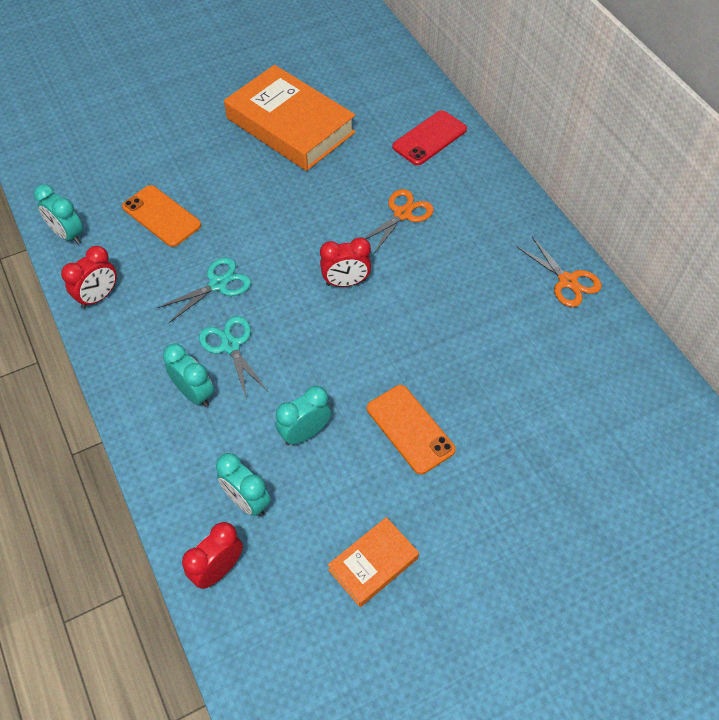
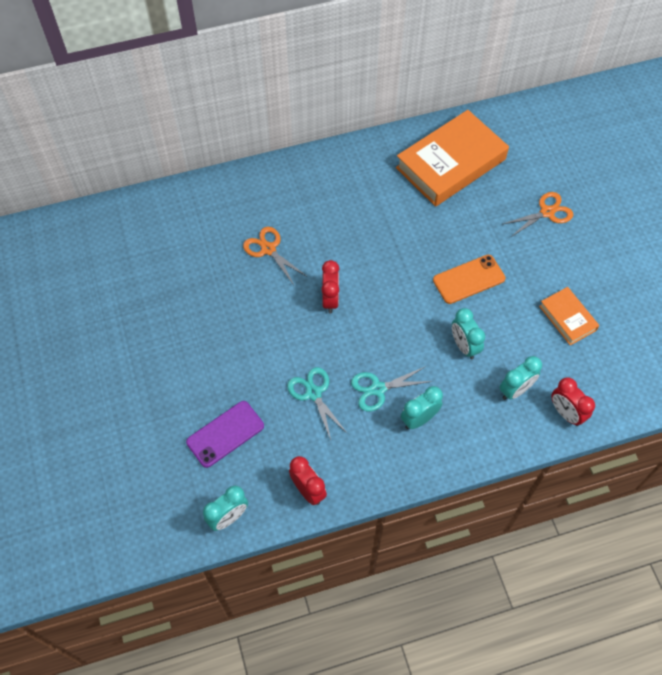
camera: 80 degrees left, 5 degrees up
orange phone [122,185,201,247] -> purple phone [186,401,264,468]
orange book [224,65,356,171] -> orange book moved to [396,110,509,207]
red phone [392,110,467,166] -> none
orange scissors [517,236,602,307] -> orange scissors moved to [503,192,573,237]

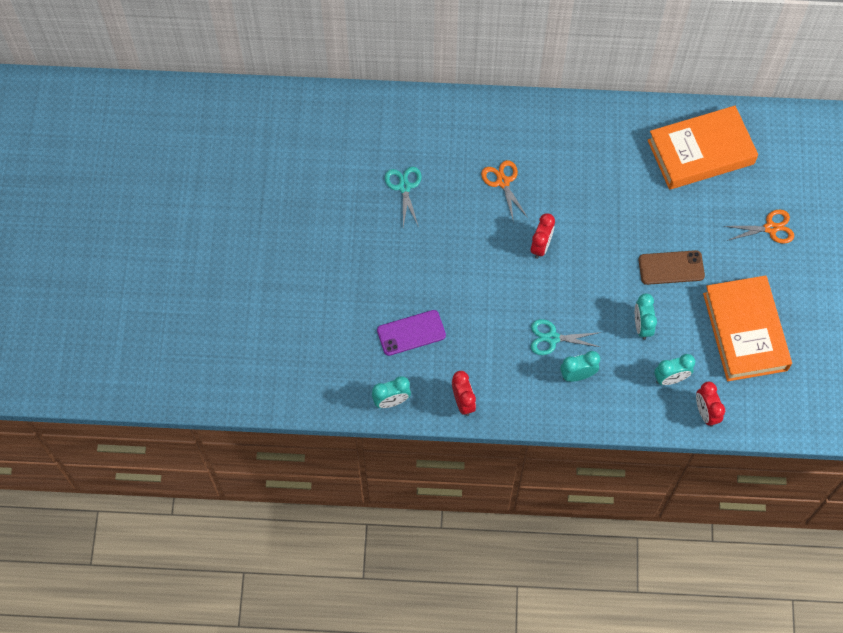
camera: 20 degrees right, 5 degrees up
turquoise scissors [287,367,348,440] -> turquoise scissors moved to [385,167,422,227]
orange phone [433,255,505,304] -> brown phone [638,250,705,285]
orange book [539,287,600,345] -> orange book [703,275,792,381], size x2.01

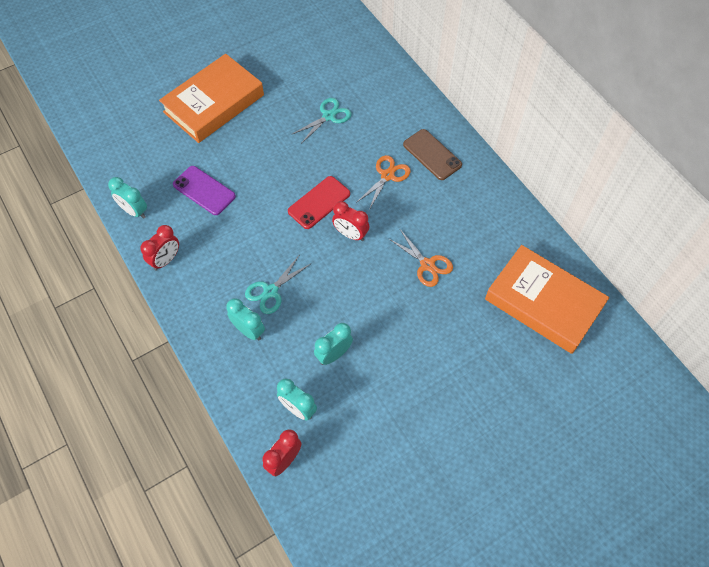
camera: 55 degrees right, 5 degrees down
red clock [531,213,555,259] -> red clock turned 45 degrees clockwise [332,201,369,241]
turquoise scissors [531,319,601,355] -> turquoise scissors turned 105 degrees counterclockwise [245,256,310,314]
brown phone [638,250,705,285] -> brown phone moved to [403,129,462,180]
orange book [703,275,792,381] -> orange book moved to [159,54,264,143]
orange scissors [724,210,794,244] -> orange scissors moved to [388,229,453,287]
none -> red phone [288,176,350,229]

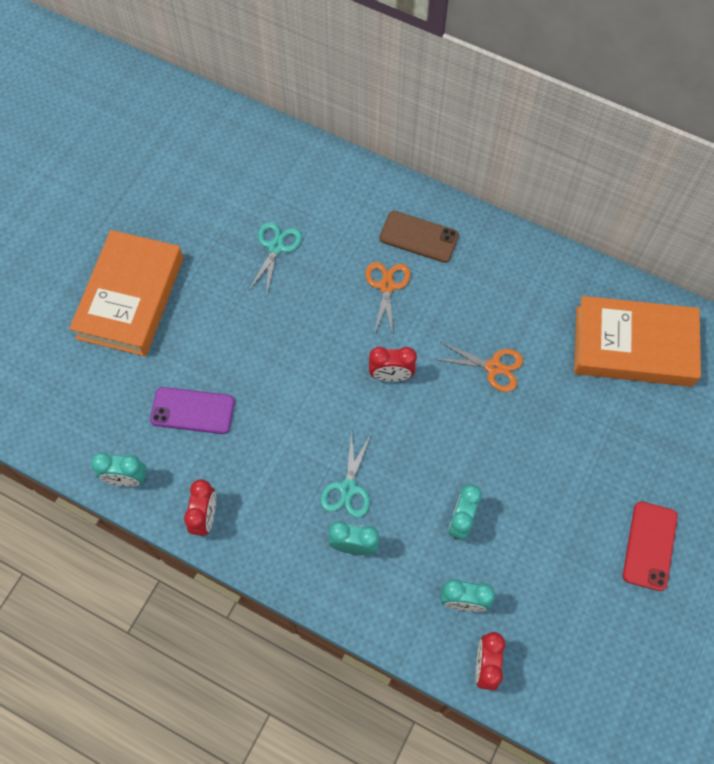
camera: 30 degrees left, 5 degrees up
red phone [288,176,350,229] -> red phone moved to [623,501,678,591]

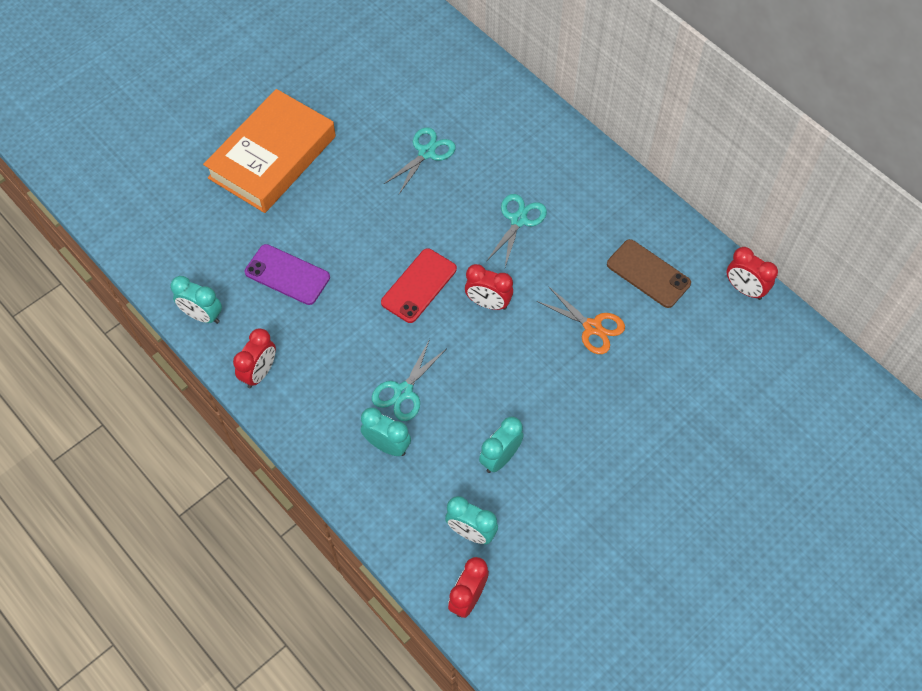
camera: 20 degrees right, 5 degrees down
orange scissors [365,262,410,335] -> turquoise scissors [487,194,547,267]
brown phone [380,211,459,263] -> brown phone moved to [607,239,691,308]
orange book [574,296,701,387] -> none
red phone [623,501,678,591] -> red phone moved to [381,248,457,323]
none -> red clock [727,247,778,300]

